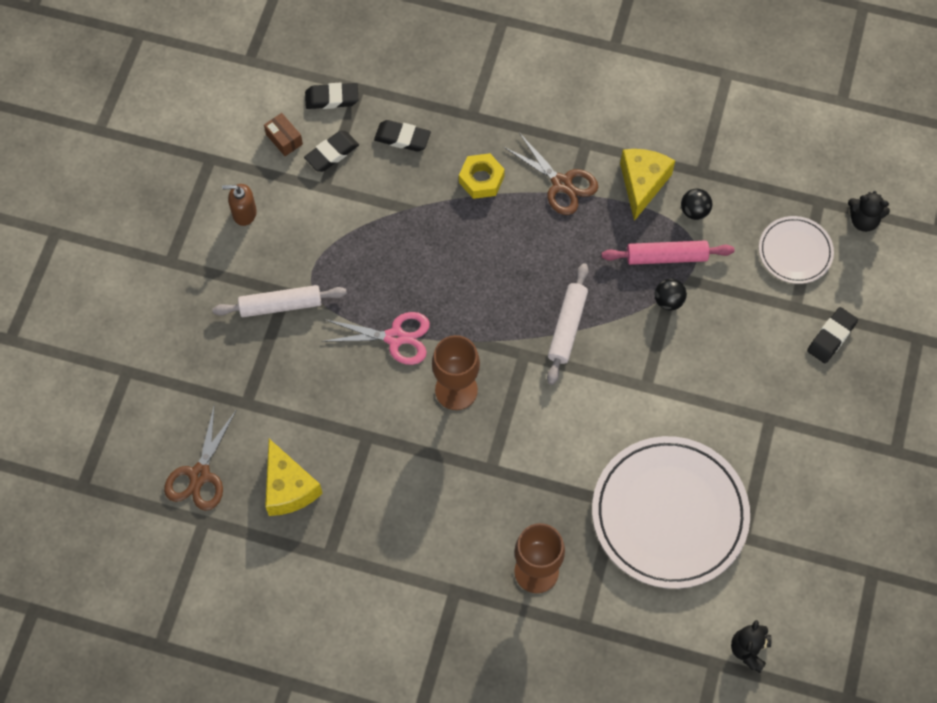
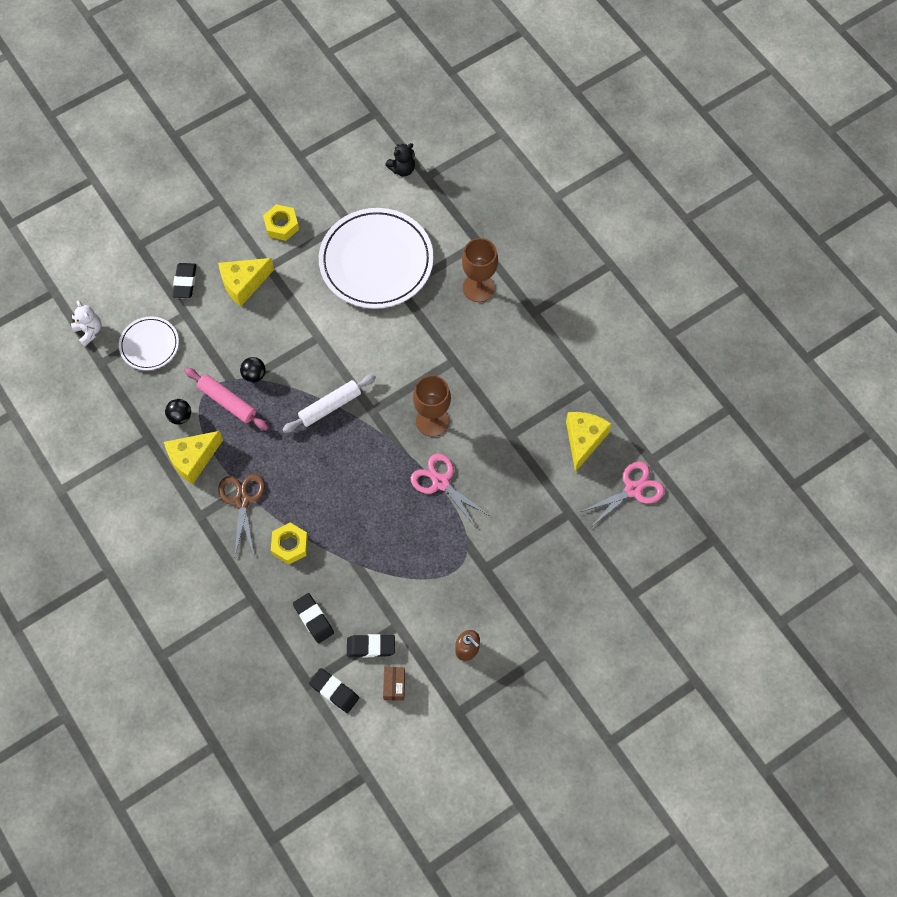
camera: 140 degrees left, 0 degrees up
brown scissors [164,404,236,511] -> pink scissors [580,462,665,527]
white rolling pin [212,285,347,317] -> none
black eraser [807,307,858,363] -> black eraser turned 75 degrees counterclockwise [172,263,196,298]
black teddy bear [848,191,890,232] -> white teddy bear [71,301,101,346]
none -> yellow cheese [219,258,274,306]
none -> yellow nut [263,204,299,241]

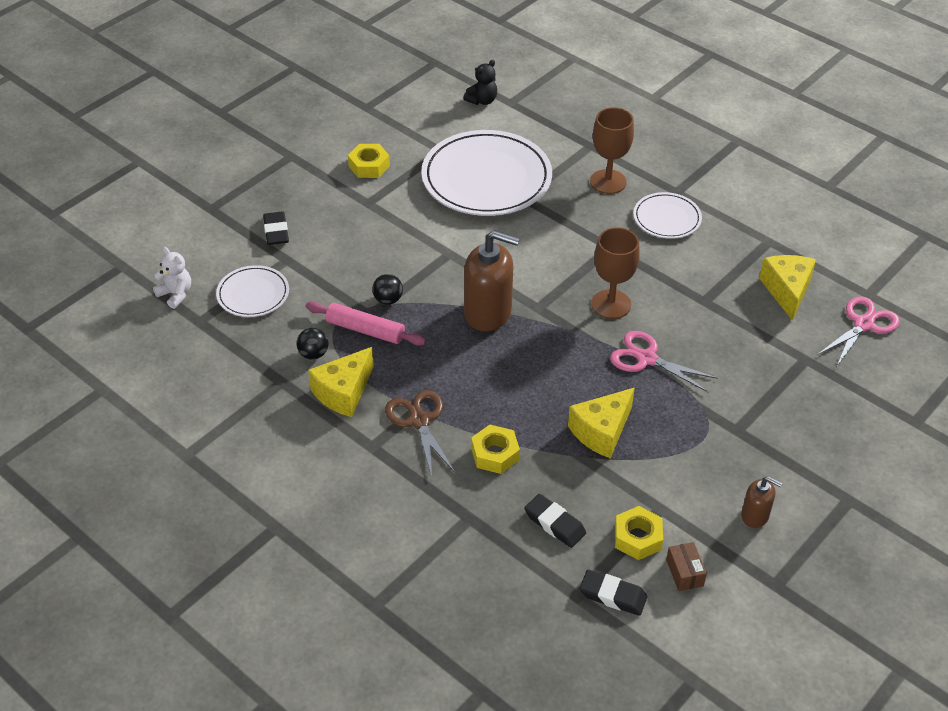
camera: 15 degrees left, 20 degrees down
yellow cheese [219,258,274,306] -> yellow cheese moved to [568,388,635,458]
white rolling pin [282,374,376,433] -> brown soap dispenser [464,230,520,332]
black eraser [347,634,395,657] -> yellow nut [615,506,663,560]
none -> white plate [633,192,702,239]

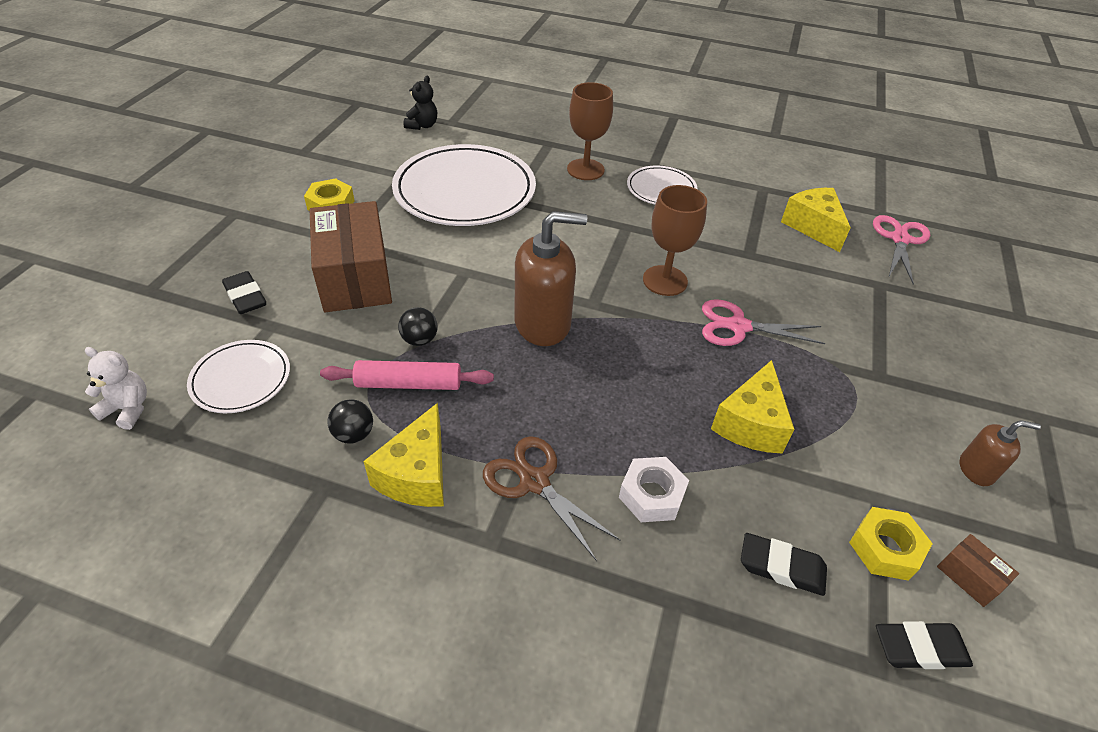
camera: 25 degrees left, 0 degrees up
yellow nut [471,425,520,474] -> white nut [619,457,689,522]
none -> brown box [310,201,392,312]

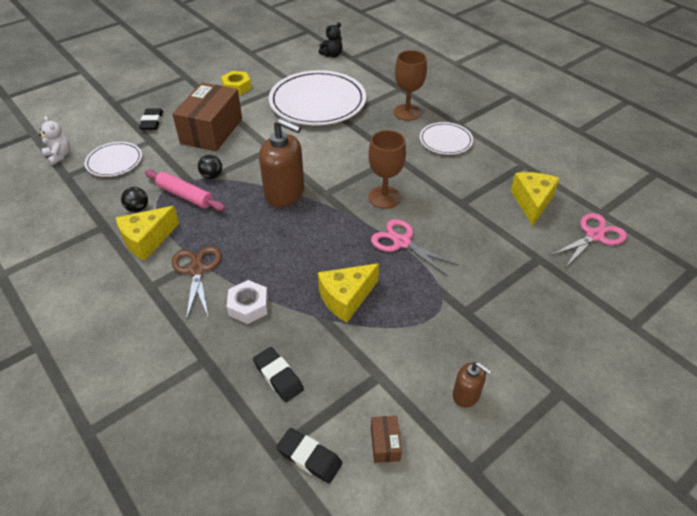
camera: 35 degrees right, 0 degrees up
yellow nut [849,507,933,581] -> none

